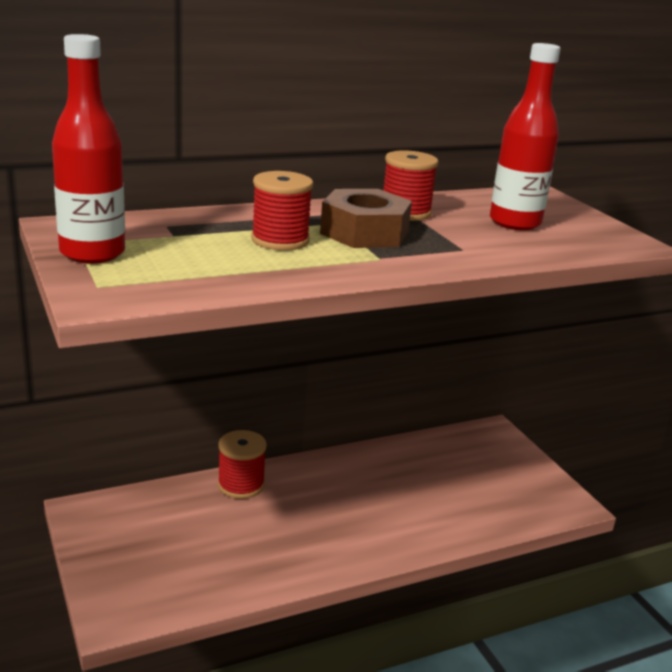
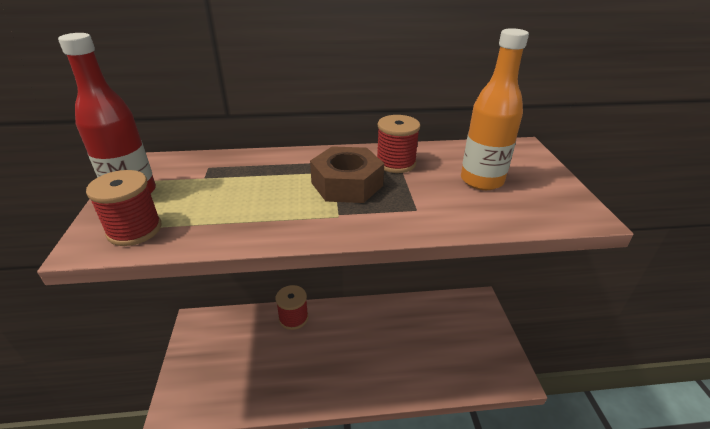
camera: 20 degrees right, 10 degrees up
red spool [251,171,313,250] -> red spool moved to [86,170,162,246]
red bottle [490,43,561,230] -> orange bottle [461,28,529,190]

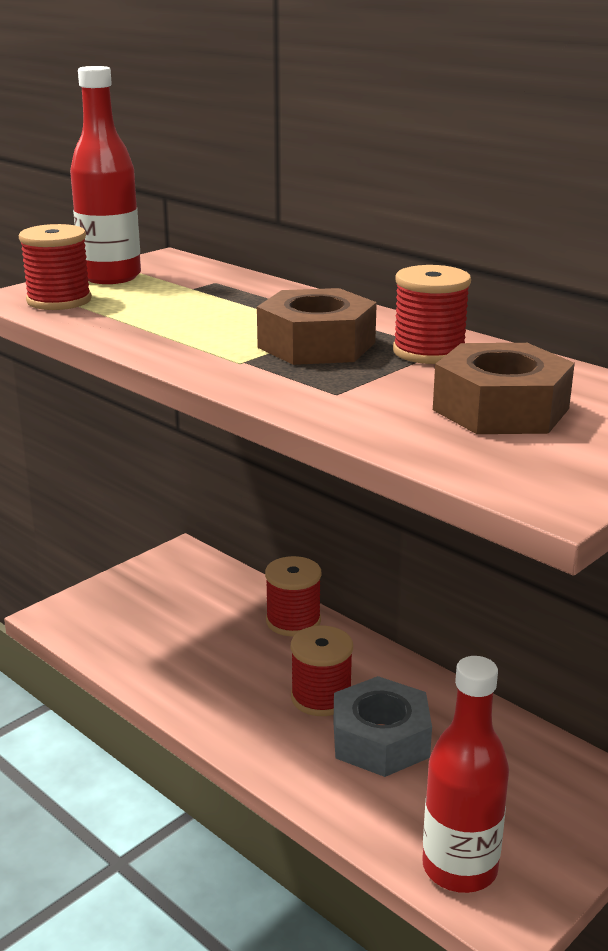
camera: 50 degrees right, 10 degrees down
orange bottle [461,28,529,190] -> brown nut [433,343,575,434]
none -> red spool [291,626,353,716]
none -> grey nut [333,676,432,777]
none -> red bottle [422,656,509,893]

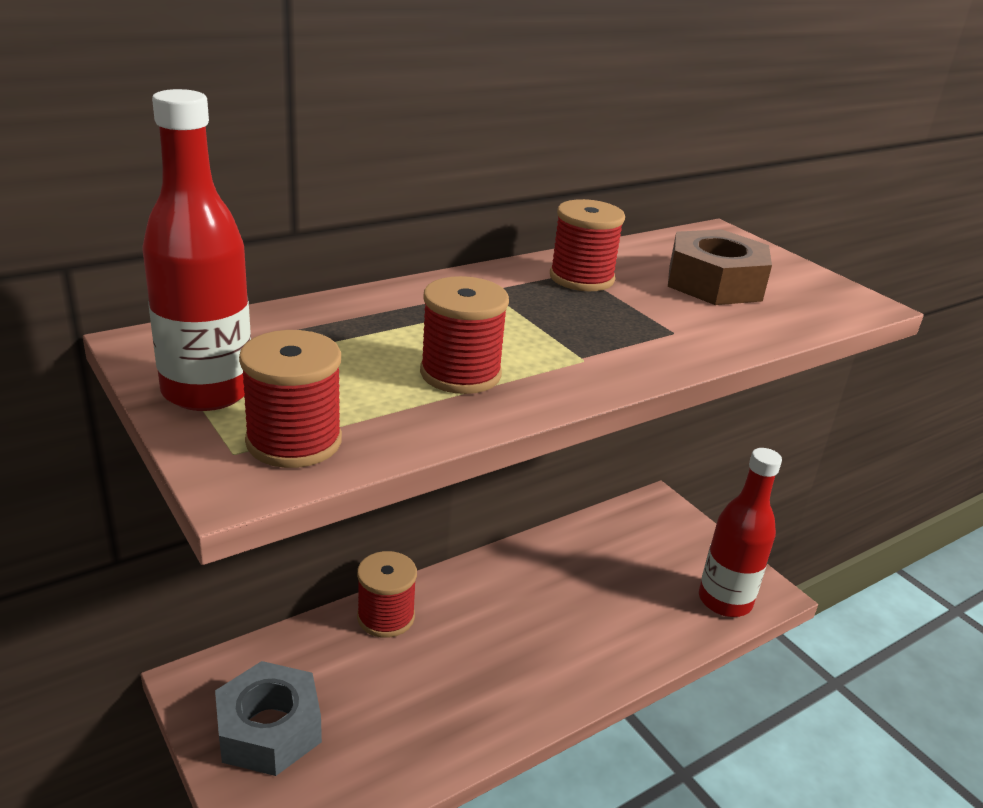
camera: 80 degrees left, 5 degrees up
brown nut [257,288,377,365] -> none
red spool [291,626,353,716] -> red spool moved to [420,276,509,394]
grey nut [333,676,432,777] -> grey nut moved to [215,661,322,776]

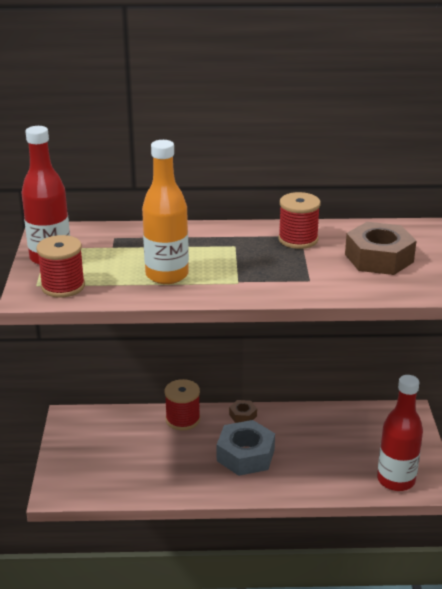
camera: 35 degrees right, 0 degrees up
grey nut [215,661,322,776] -> grey nut moved to [217,420,275,476]
red spool [420,276,509,394] -> orange bottle [142,140,189,284]
none -> brown nut [229,400,257,423]

